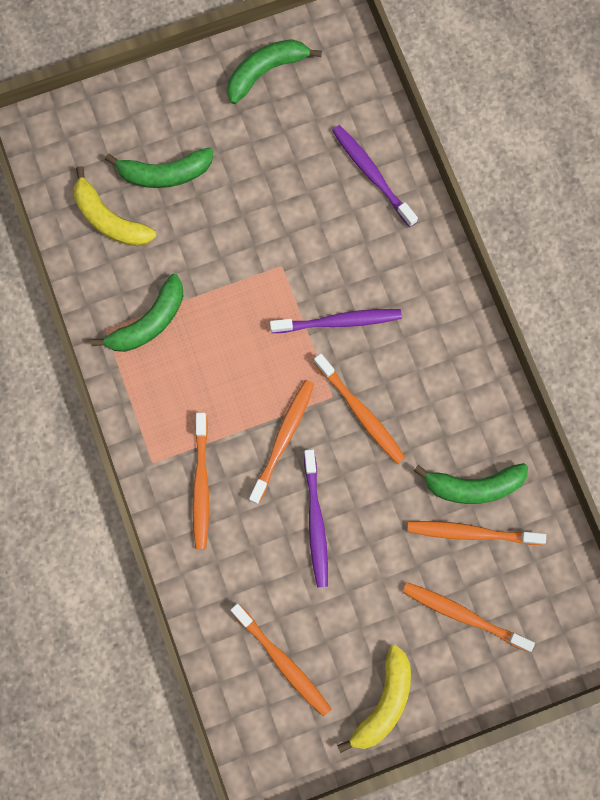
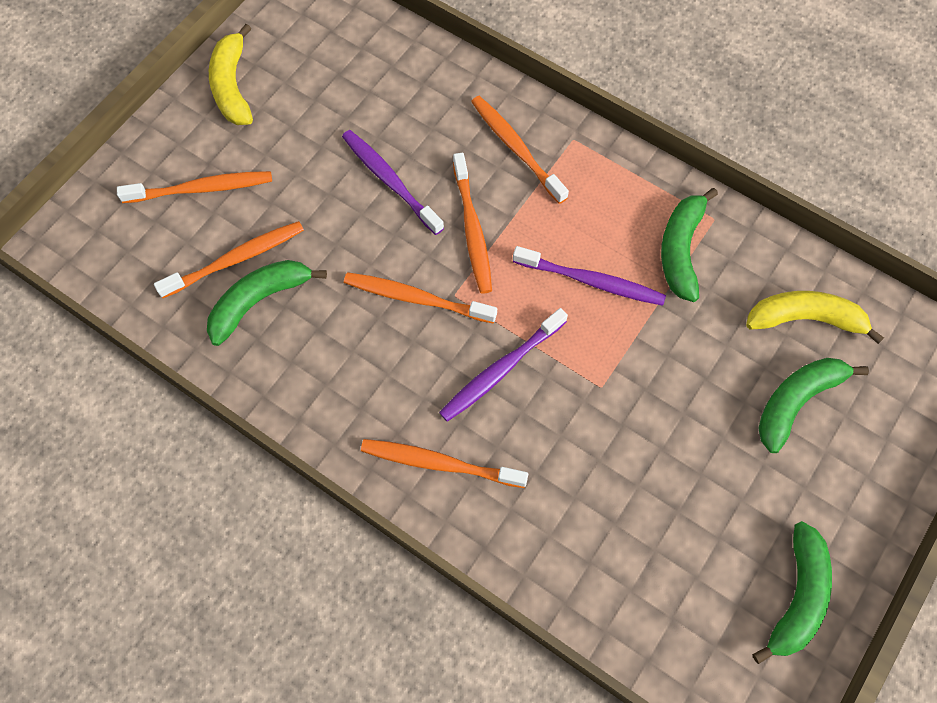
camera: 145 degrees right, 10 degrees down
orange toothbrush [231,604,331,717] -> orange toothbrush moved to [361,439,528,488]
purple toothbrush [332,125,418,227] -> purple toothbrush moved to [513,246,666,306]

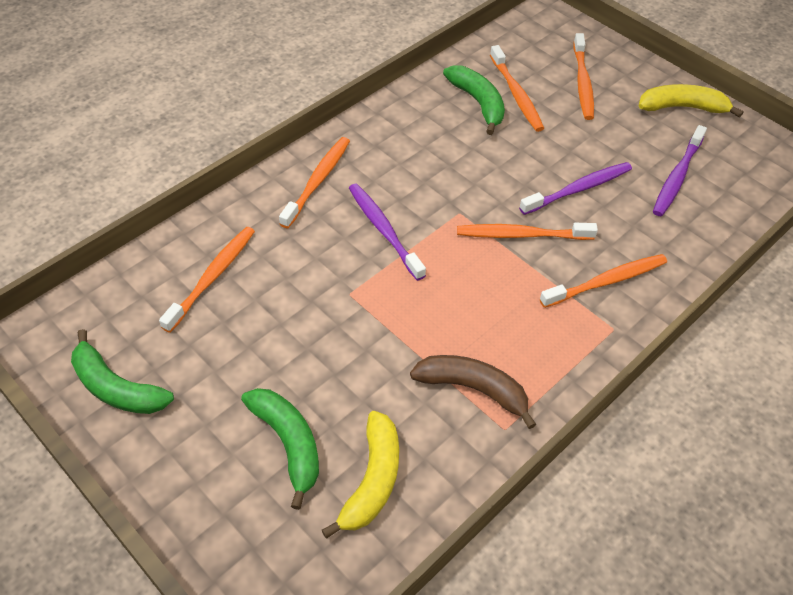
camera: 100 degrees right, 15 degrees down
orange toothbrush [344,272,497,323] -> orange toothbrush moved to [159,227,255,333]
purple toothbrush [513,246,666,306] -> purple toothbrush moved to [653,125,707,216]
green banana [661,188,718,302] -> brown banana [410,355,536,429]

